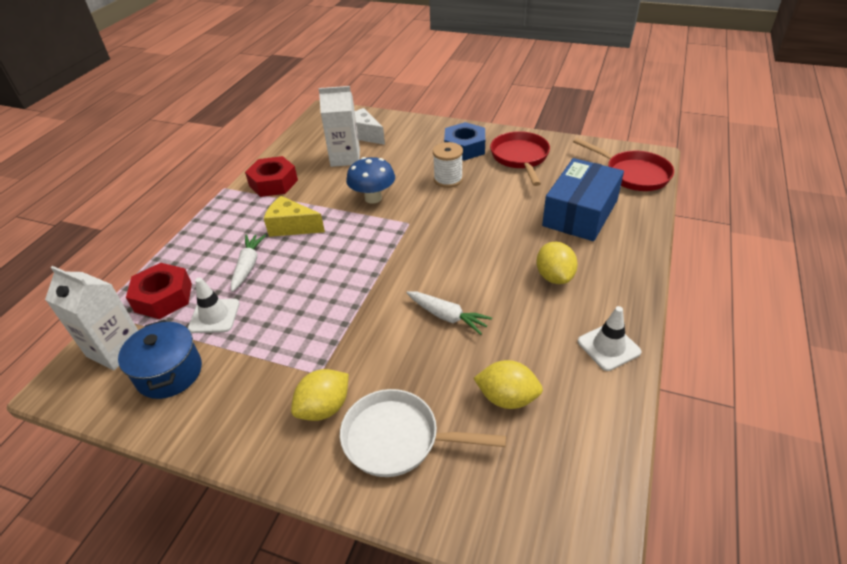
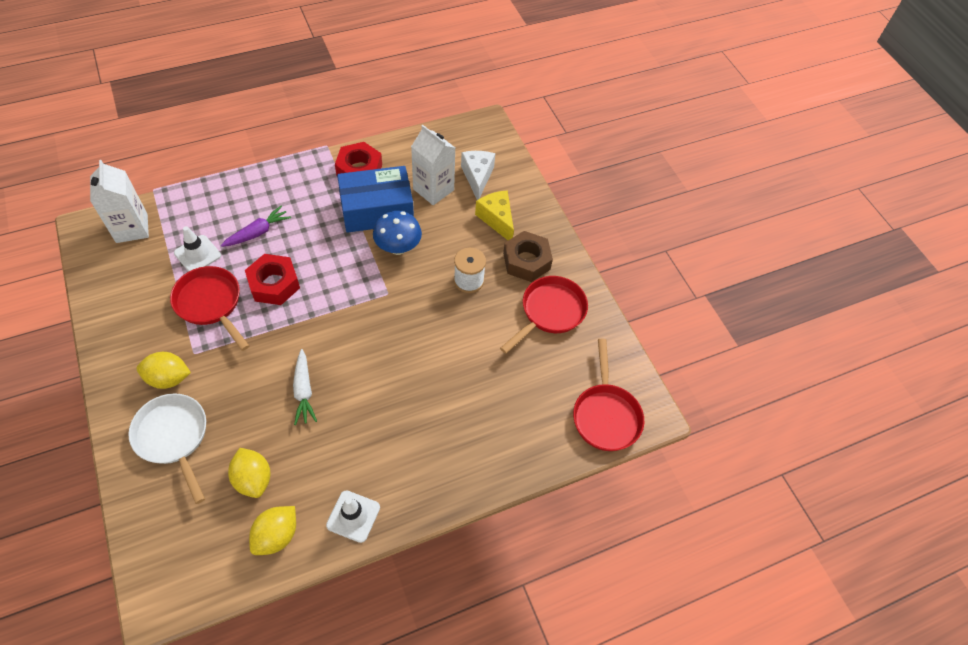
camera: 40 degrees right, 15 degrees up
blue pot [118,320,202,399] -> none
red nut [126,263,192,319] -> red nut moved to [245,254,300,305]
white carrot [231,234,266,292] -> purple carrot [221,206,291,247]
yellow cheese [264,196,325,237] -> yellow cheese moved to [475,190,514,240]
blue nut [444,122,485,161] -> brown nut [503,231,553,282]
yellow lemon [536,242,578,284] -> yellow lemon moved to [249,506,296,555]
blue box [542,158,624,241] -> blue box moved to [337,166,414,233]
none -> red pan [170,266,249,351]

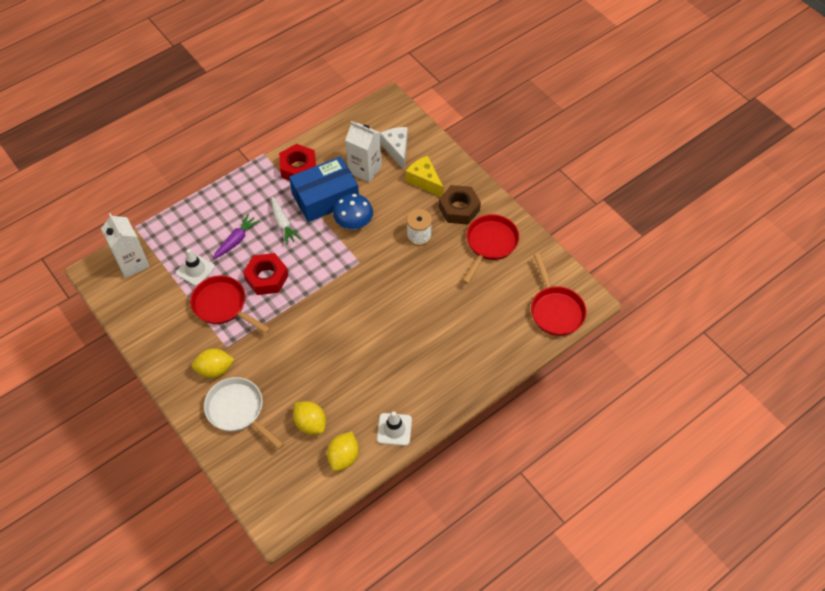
camera: 10 degrees left, 0 degrees up
white carrot [293,349,317,425] -> white carrot moved to [271,197,301,245]

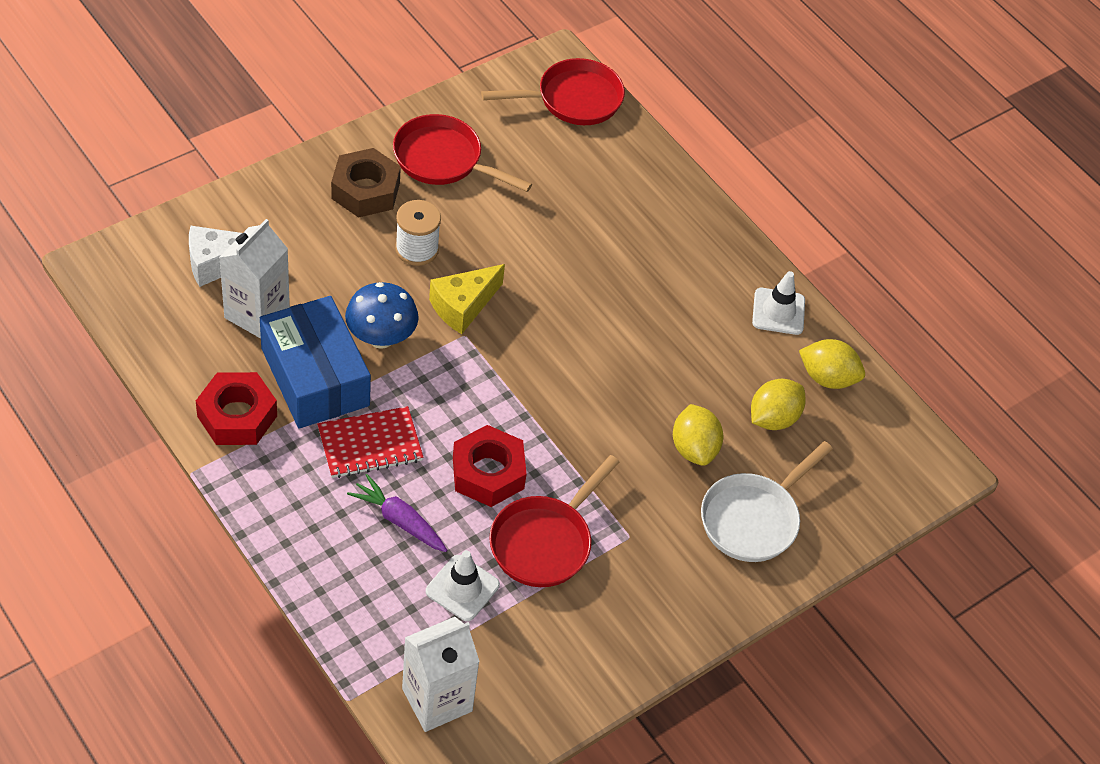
camera: 95 degrees left, 5 degrees down
yellow lemon [192,348,235,378] -> yellow lemon moved to [673,404,723,466]
white carrot [271,197,301,245] -> red notebook [317,406,423,478]
yellow cheese [406,156,444,197] -> yellow cheese moved to [429,264,505,334]

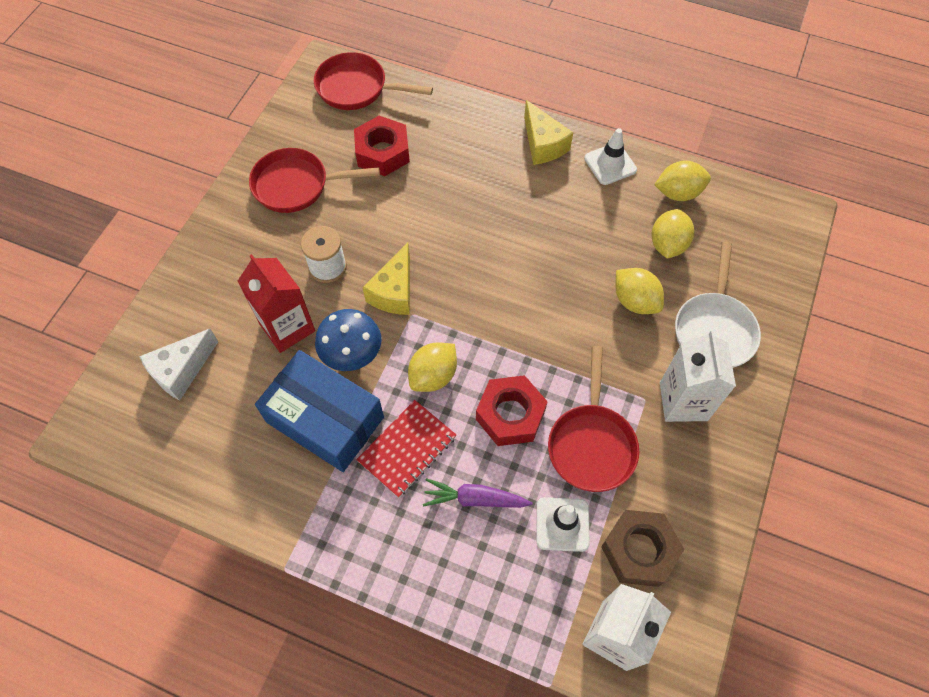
camera: 25 degrees left, 10 degrees up
red nut [196,372,277,445] -> red nut moved to [354,116,410,176]
white carton [219,219,290,339] -> white carton moved to [660,330,736,422]
brown nut [331,148,401,218] -> brown nut moved to [601,510,684,587]
red pan [481,58,625,125] -> red pan turned 120 degrees counterclockwise [314,52,433,110]
none -> red carton [238,254,315,353]
none -> yellow lemon [408,342,457,392]
none -> yellow cheese [524,100,573,165]

